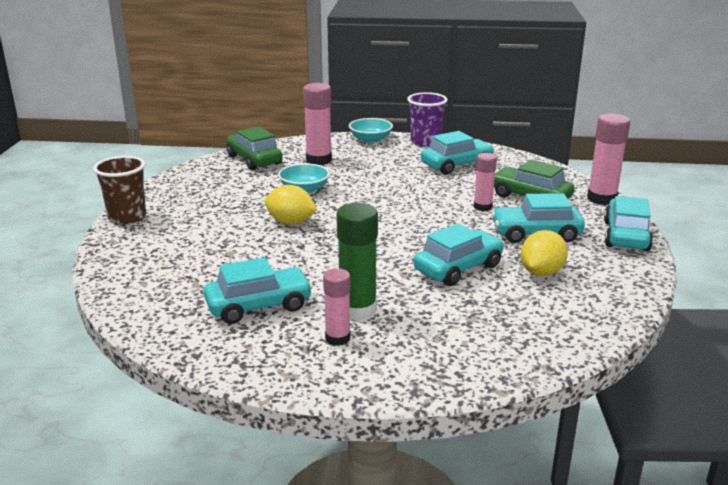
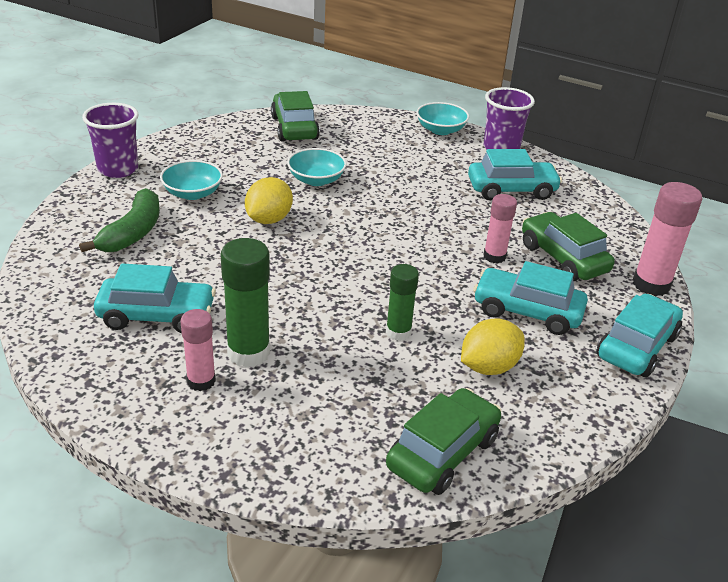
camera: 20 degrees right, 10 degrees up
brown cup [93,156,146,224] -> purple cup [82,103,139,178]
yellow lemon [265,185,317,225] -> yellow lemon turned 75 degrees clockwise [245,177,293,224]
pink glue stick [303,83,332,165] -> none
turquoise car [414,223,504,286] -> green glue stick [386,264,419,341]
none -> green banana [79,188,160,252]
none -> turquoise bowl [160,160,223,200]
none -> green car [386,388,502,495]

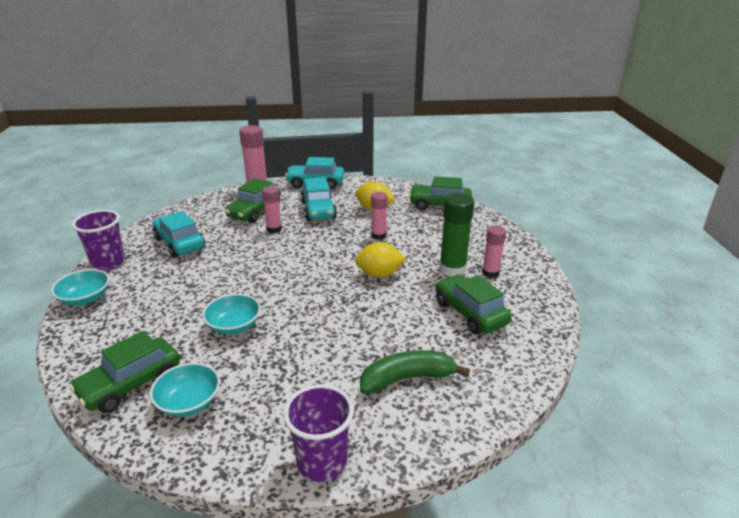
camera: 120 degrees left, 5 degrees down
turquoise car [94,264,216,333] -> green car [435,274,512,335]
turquoise bowl [160,160,223,200] -> turquoise bowl moved to [150,363,220,417]
yellow lemon [245,177,293,224] -> yellow lemon moved to [355,242,406,278]
green glue stick [386,264,419,341] -> pink glue stick [371,192,387,240]

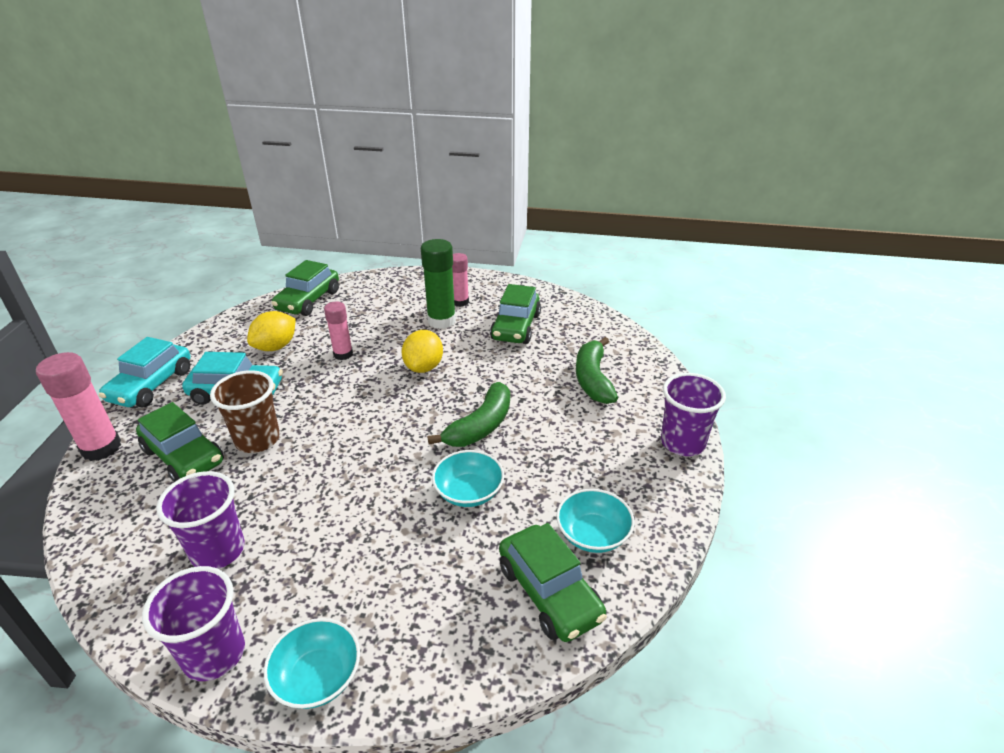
camera: 75 degrees left, 5 degrees up
turquoise car [152,211,205,258] -> purple cup [156,471,245,569]
pink glue stick [262,186,282,233] -> brown cup [210,370,280,453]
green car [435,274,512,335] -> green car turned 60 degrees counterclockwise [490,284,541,344]
none -> green banana [428,382,510,447]

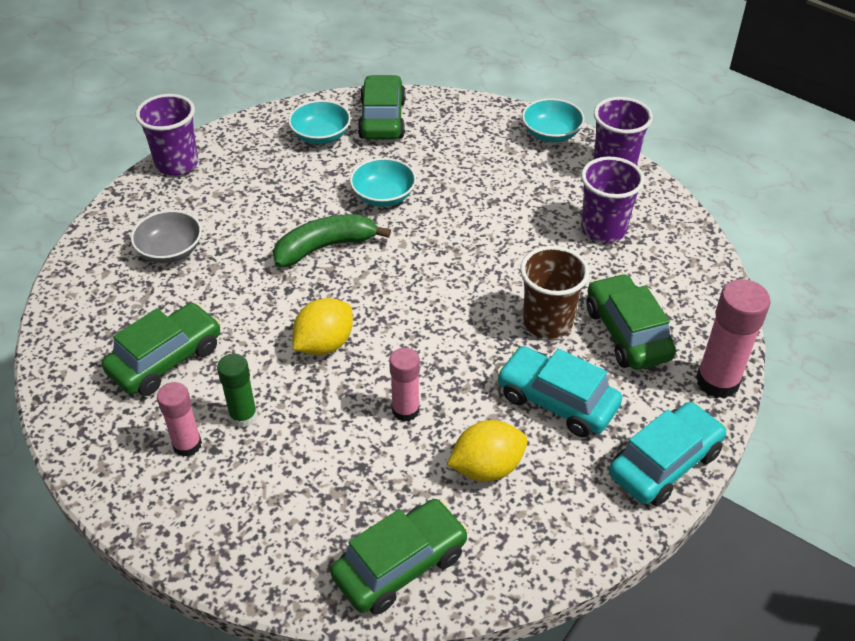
camera: 150 degrees left, 10 degrees up
green glue stick [421,239,456,329] -> green glue stick [217,354,258,428], size x0.63
green banana [576,337,618,404] -> grey bowl [131,210,202,263]

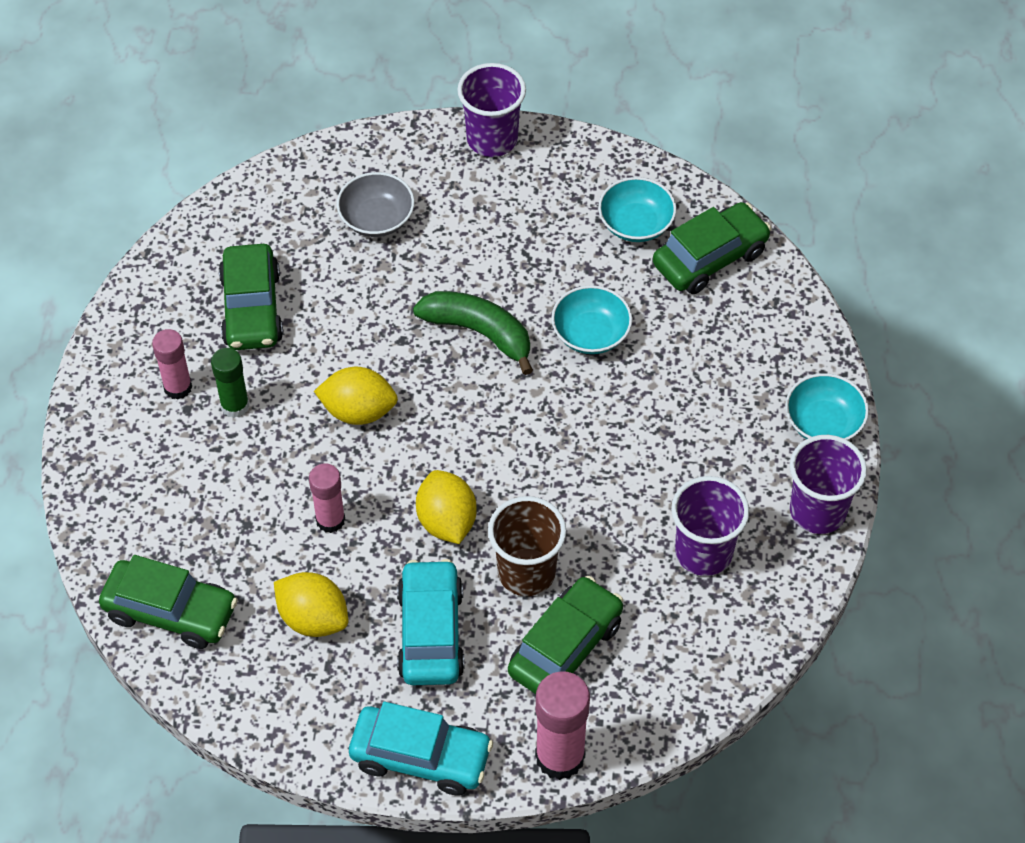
camera: 55 degrees right, 10 degrees up
green car [102,303,221,396] -> green car turned 75 degrees clockwise [219,244,283,350]
none -> yellow lemon [416,470,477,544]

